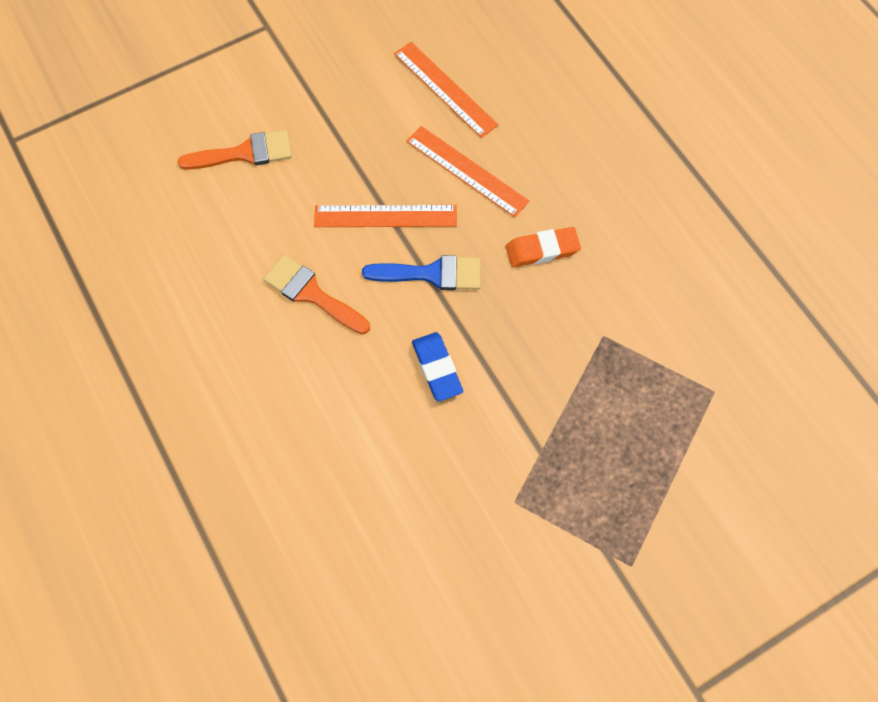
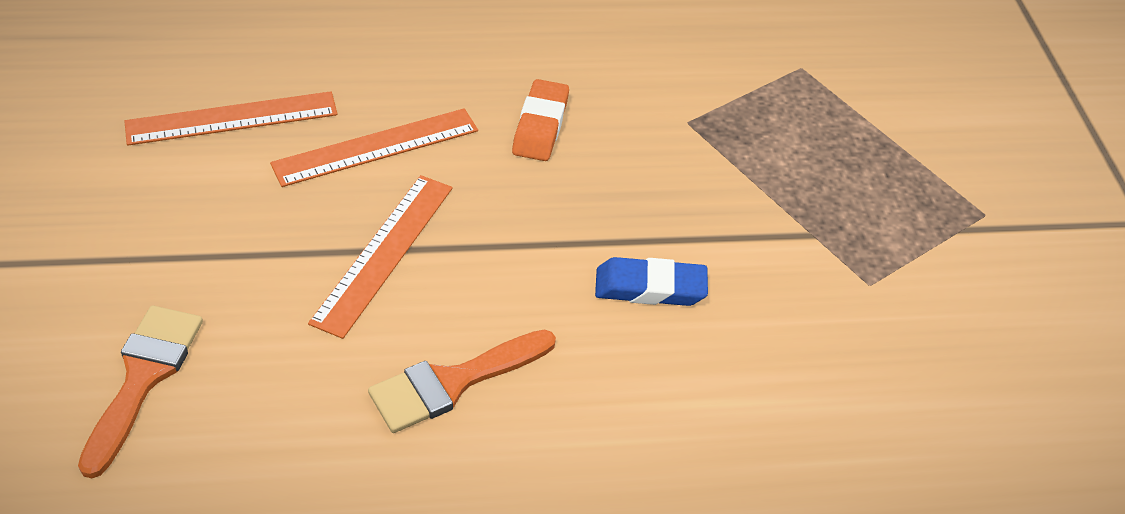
camera: 70 degrees left, 20 degrees down
blue brush [362,255,481,290] -> none

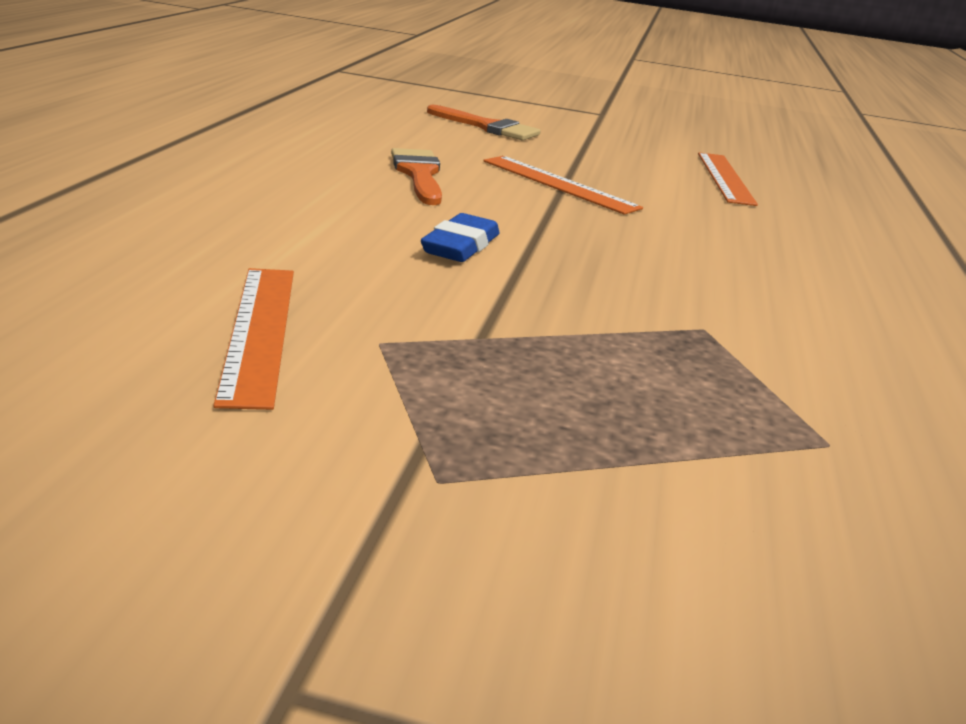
camera: 110 degrees right, 20 degrees down
orange ruler [270,108,478,187] -> orange ruler moved to [213,268,294,410]
orange eraser [512,79,569,161] -> none

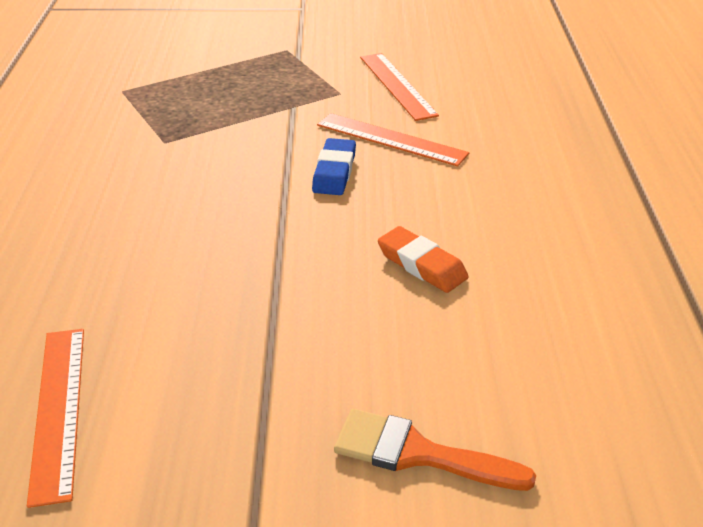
camera: 170 degrees right, 10 degrees up
orange brush [391,148,442,205] -> orange eraser [378,226,469,293]
orange ruler [483,156,643,215] -> orange ruler moved to [317,113,469,166]

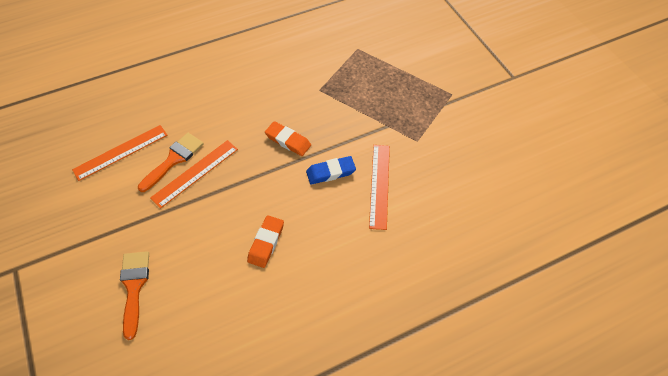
camera: 65 degrees right, 20 degrees up
orange ruler [360,53,439,121] -> orange ruler moved to [150,140,238,209]
none -> orange brush [138,133,204,192]
none -> orange eraser [265,121,311,156]

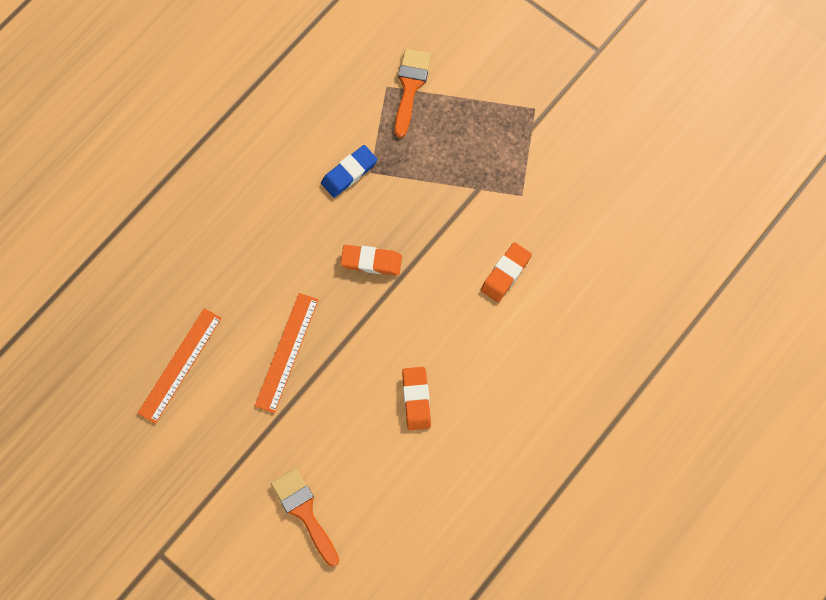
camera: 25 degrees left, 15 degrees up
orange brush [138,133,204,192] -> orange brush moved to [394,49,431,138]
blue eraser [306,156,356,185] -> blue eraser moved to [321,145,377,198]
orange ruler [369,145,390,230] -> orange eraser [481,242,532,302]

